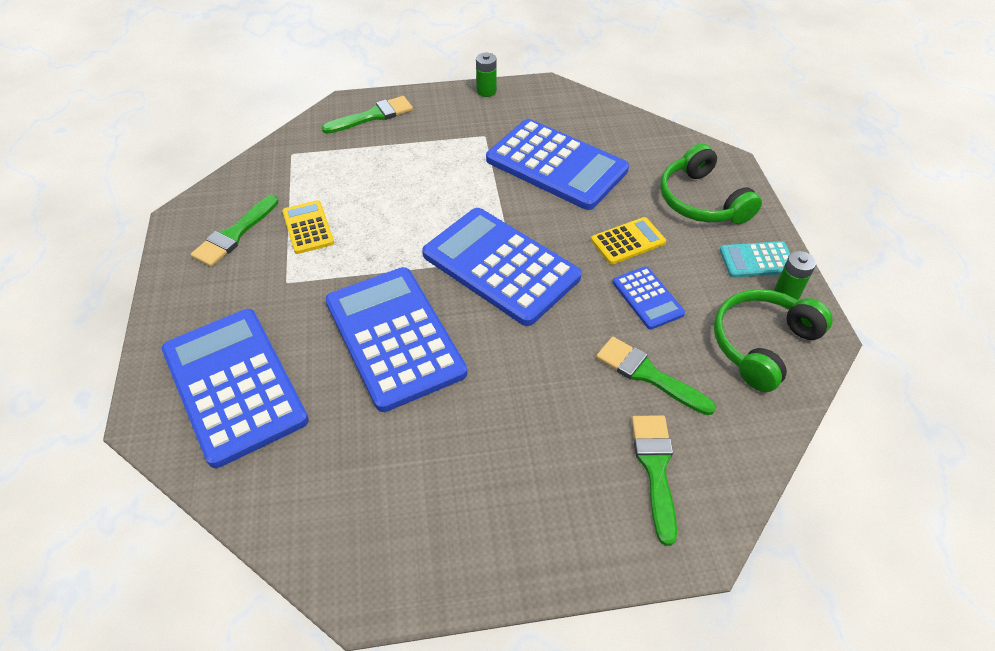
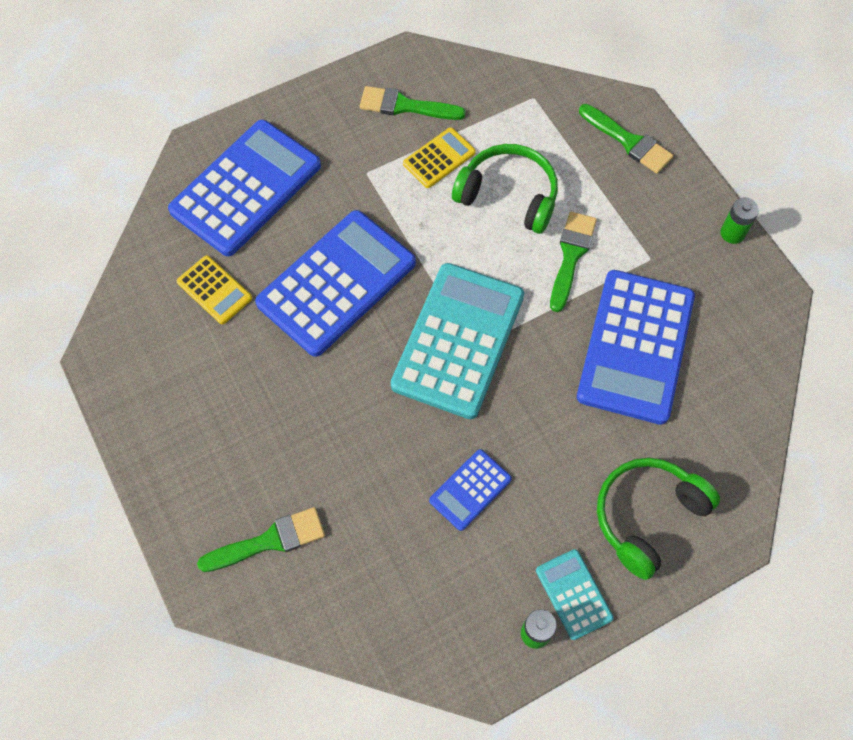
camera: 70 degrees right, 15 degrees up
blue calculator [422,208,582,326] -> turquoise calculator [391,263,524,419]
yellow calculator [591,217,666,265] -> yellow calculator moved to [177,255,252,324]
green brush [596,337,716,415] -> green brush moved to [550,212,597,312]
green headphones [714,289,833,392] -> green headphones moved to [452,144,558,234]

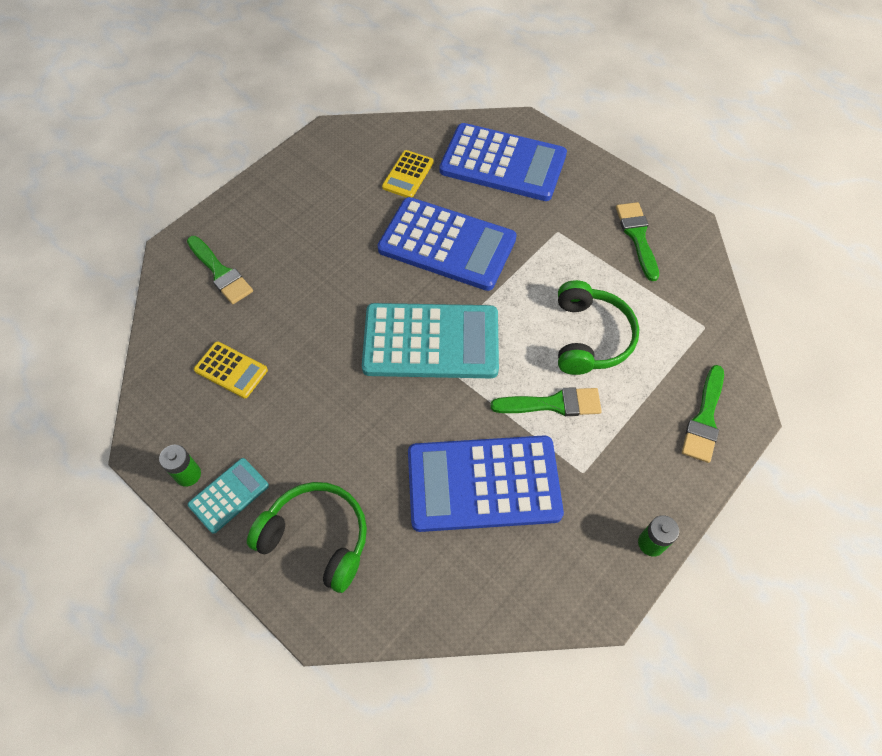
camera: 70 degrees right, 5 degrees down
yellow calculator [403,127,476,188] -> yellow calculator moved to [194,342,268,399]
blue calculator [429,449,512,531] -> none

